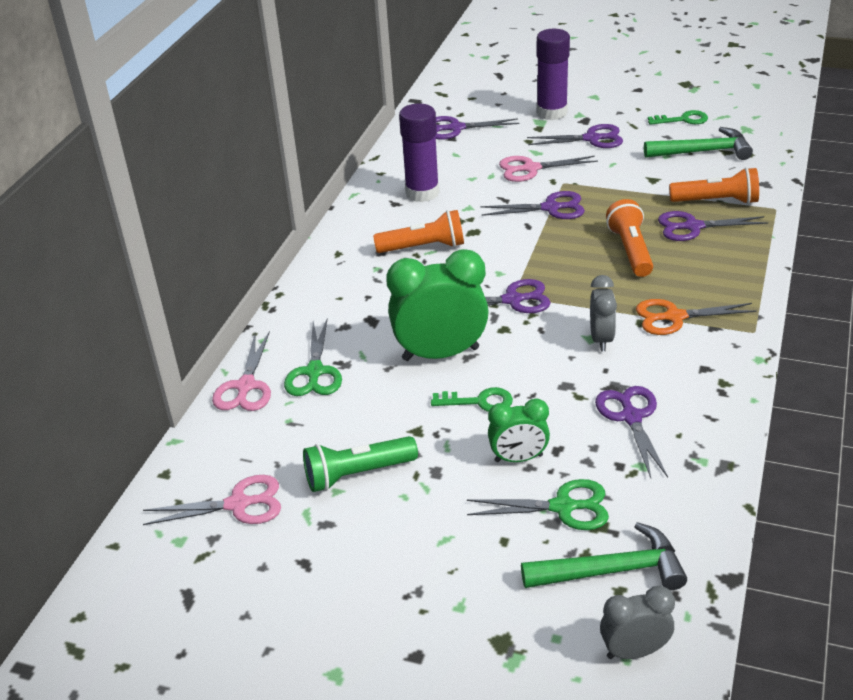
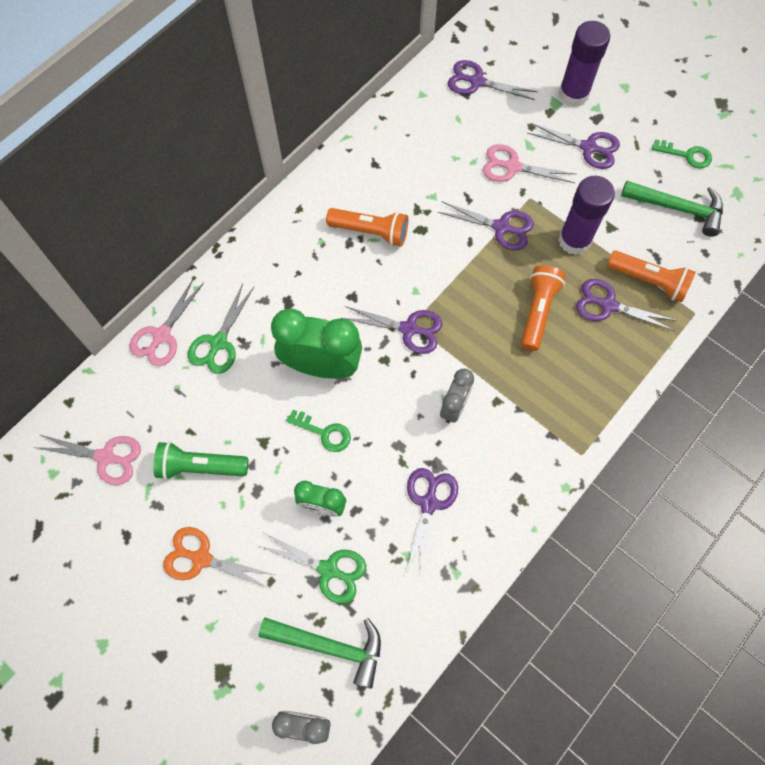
camera: 20 degrees right, 30 degrees up
purple glue stick [399,103,440,202] -> purple glue stick moved to [558,176,615,255]
orange scissors [636,299,757,335] -> orange scissors moved to [163,527,275,588]

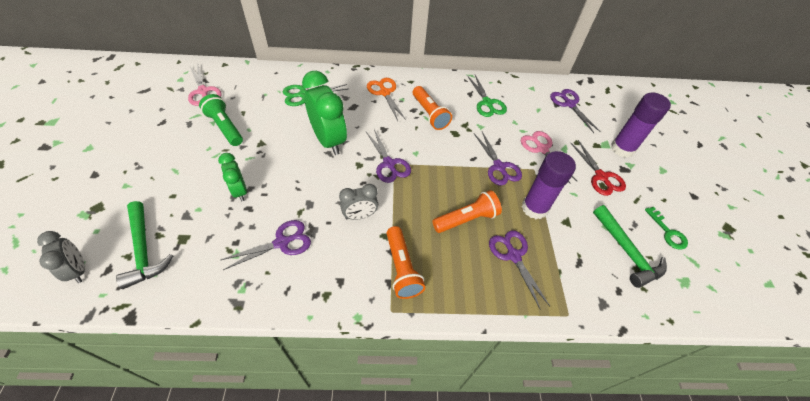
camera: 45 degrees right, 15 degrees down
pink scissors [129,278,204,366] -> none
orange scissors [163,527,275,588] -> orange scissors moved to [367,78,406,121]
green scissors [259,533,366,604] -> green scissors moved to [468,75,507,117]
green key [286,410,351,452] -> none
purple scissors [527,123,620,169] -> red scissors [570,140,626,196]
orange flashlight [607,251,696,302] -> orange flashlight moved to [386,226,425,299]

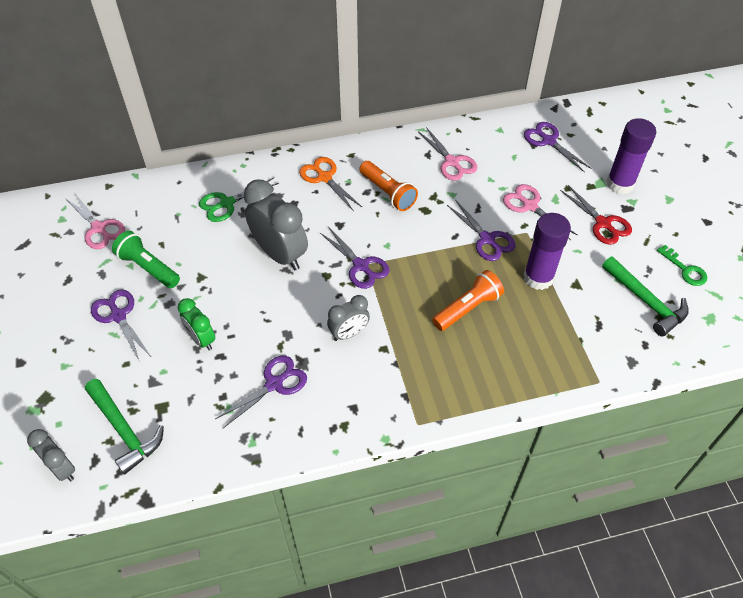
camera: 10 degrees left, 0 degrees up
green clock [302,71,347,155] -> grey clock [244,179,308,270]
orange flashlight [386,226,425,299] -> none
green scissors [468,75,507,117] -> pink scissors [418,127,477,181]
purple scissors [489,230,550,310] -> purple scissors moved to [91,289,150,362]

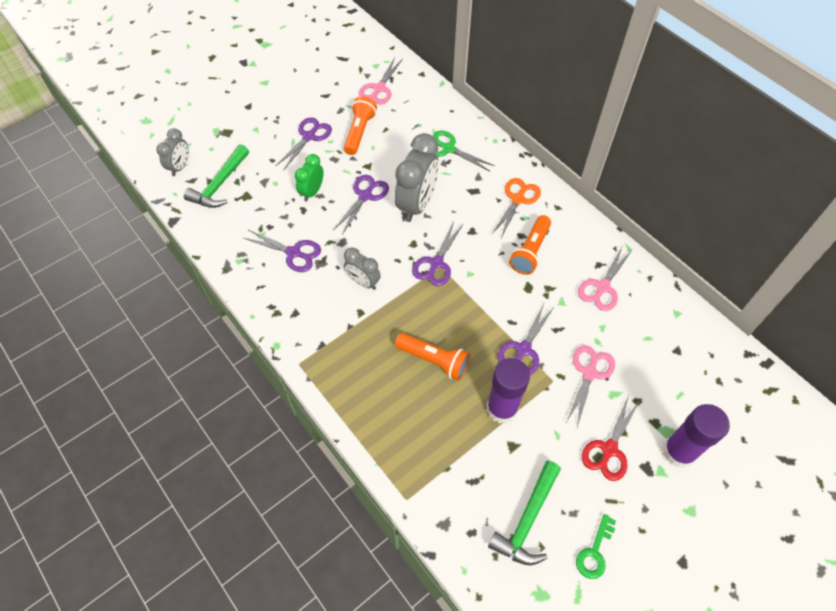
camera: 65 degrees right, 5 degrees up
green flashlight [112,231,180,288] -> orange flashlight [344,96,377,155]
purple scissors [524,122,591,172] -> purple scissors moved to [334,175,389,234]

